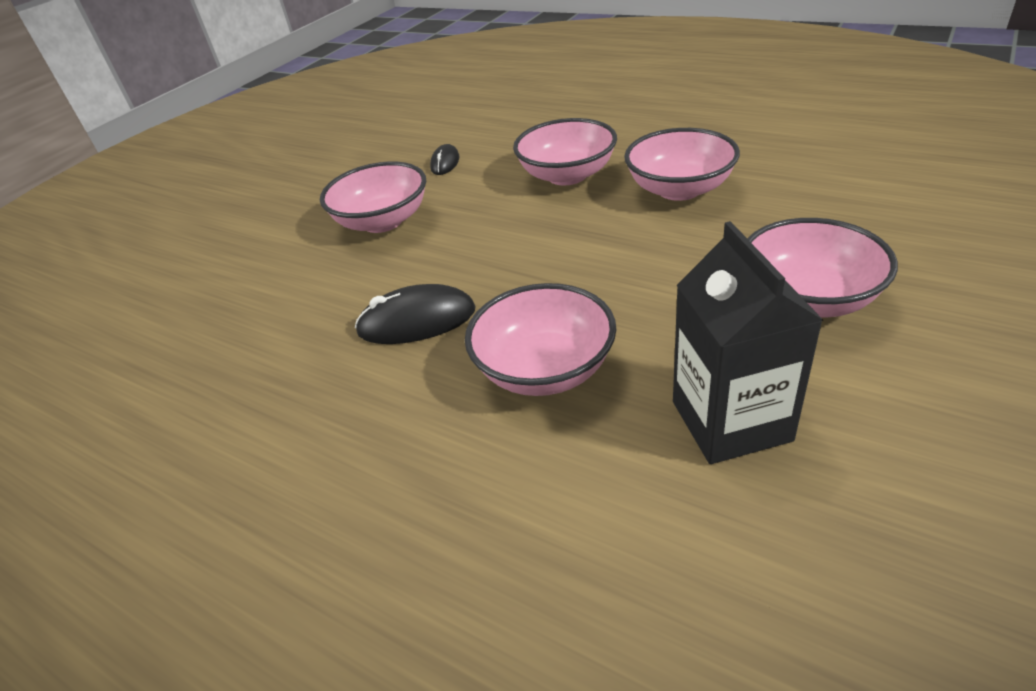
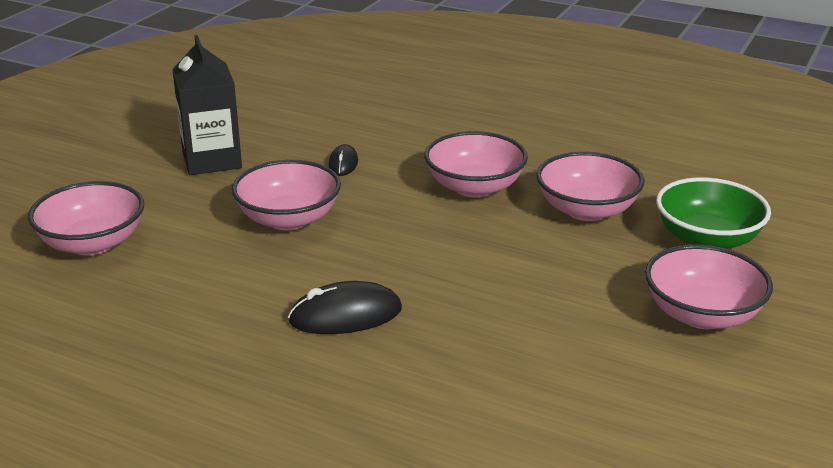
camera: 10 degrees left, 10 degrees down
pink bowl [465,283,617,396] -> pink bowl moved to [28,181,144,256]
black carton [673,221,823,464] -> black carton moved to [172,35,242,175]
none -> green bowl [656,177,771,249]

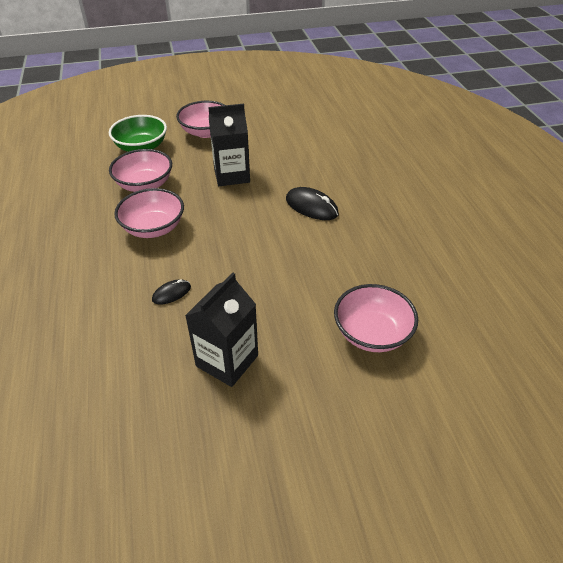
camera: 130 degrees left, 15 degrees up
pink bowl [232,160,341,231] -> none
none -> black carton [208,103,250,186]

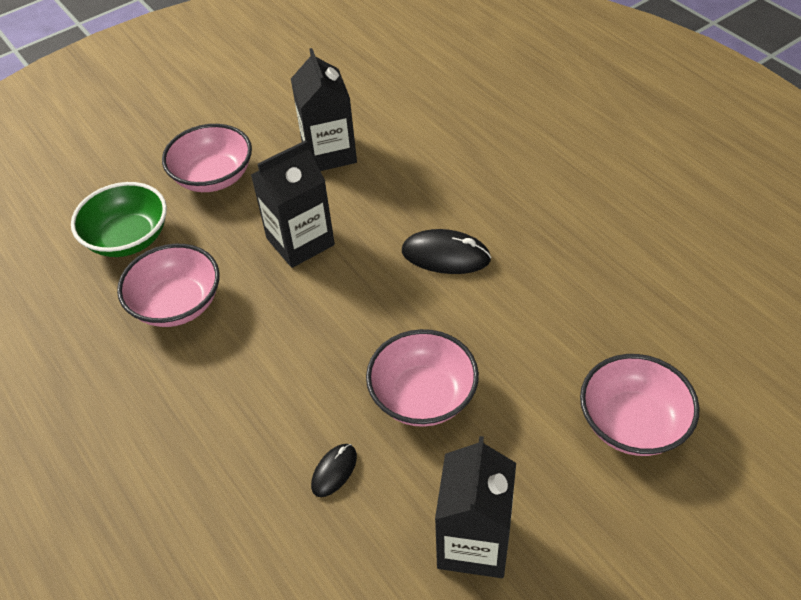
camera: 20 degrees left, 5 degrees up
pink bowl [114,188,184,238] -> pink bowl moved to [366,329,479,427]
none -> black carton [291,48,357,171]

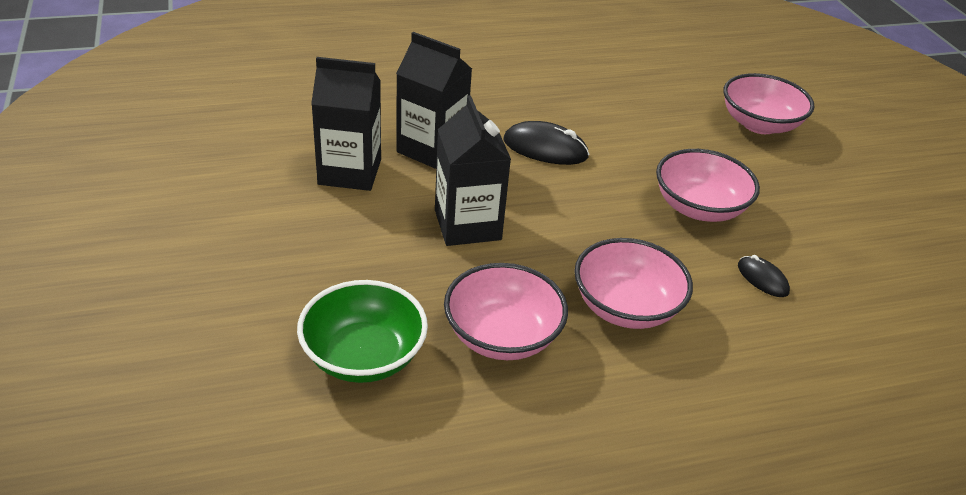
camera: 75 degrees left, 10 degrees down
pink bowl [162,124,252,192] -> pink bowl moved to [574,238,693,329]
black mouse [402,229,491,274] -> black mouse turned 75 degrees clockwise [503,121,589,165]
black carton [435,436,516,578] -> black carton moved to [396,32,472,169]

